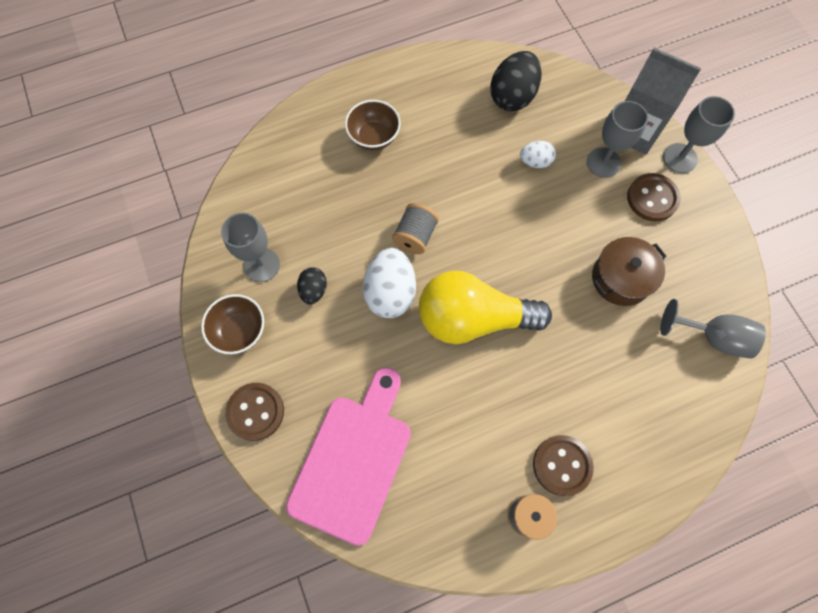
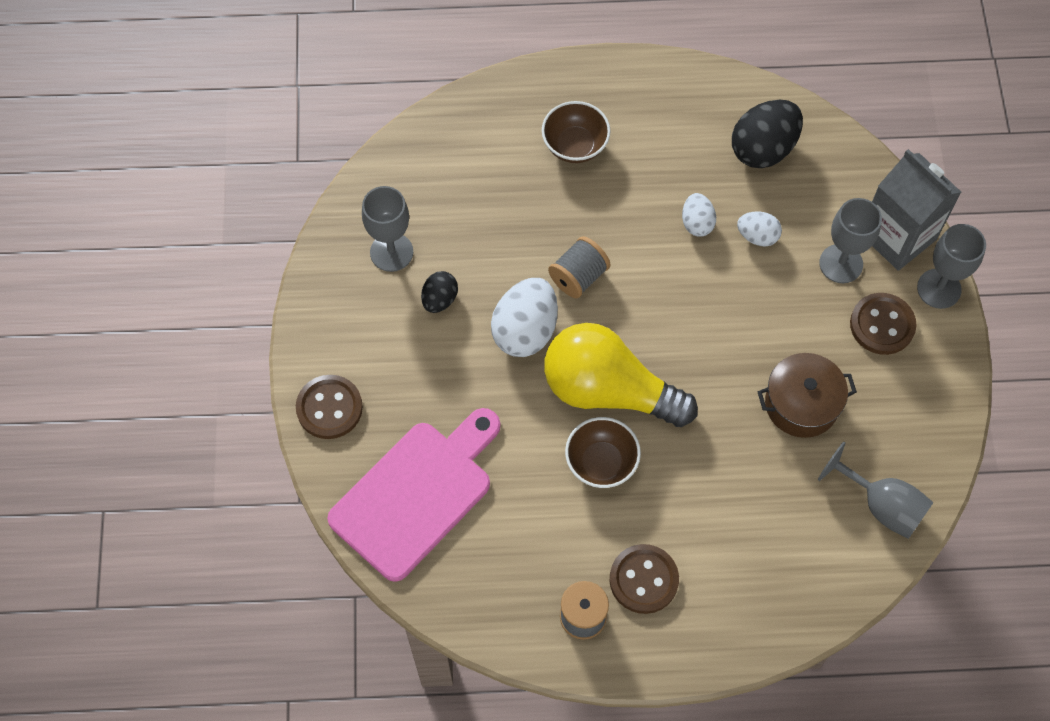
camera: 20 degrees right, 5 degrees down
brown bowl [201,294,264,354] -> brown bowl moved to [565,417,641,488]
none -> white egg [682,193,716,237]

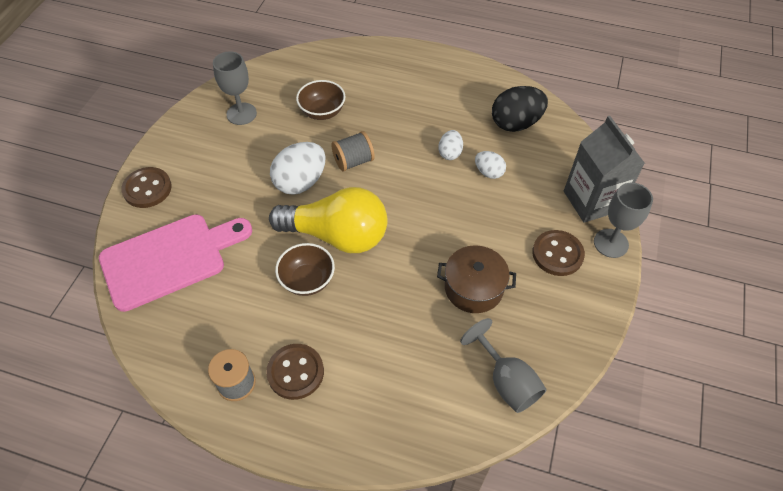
camera: 20 degrees right, 10 degrees down
black egg [421,271,458,313] -> none
brown bowl [542,101,611,163] -> brown bowl moved to [296,80,346,120]
yellow light bulb [544,323,698,427] -> yellow light bulb turned 150 degrees clockwise [269,187,388,253]
grey goblet [819,198,882,283] -> none

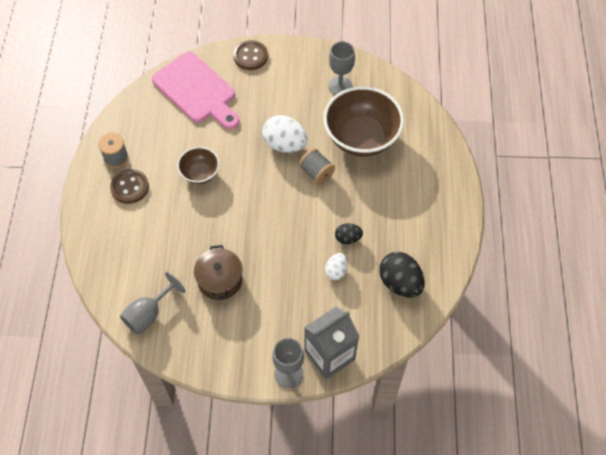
camera: 75 degrees right, 5 degrees up
yellow light bulb [269,187,388,253] -> none
brown bowl [296,80,346,120] -> brown bowl [323,86,404,157], size x1.92
white egg [438,130,463,160] -> black egg [335,223,363,244]
brown button [532,230,585,276] -> none

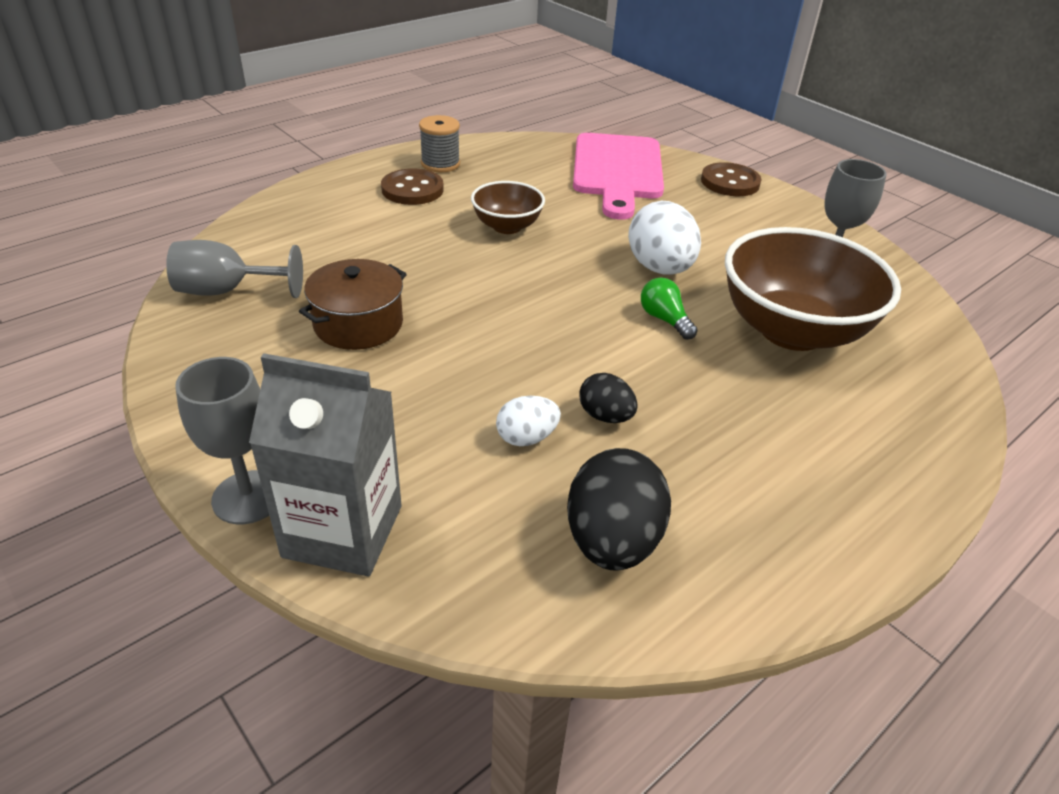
camera: 45 degrees right, 20 degrees down
grey spool [299,148,335,185] -> green light bulb [641,278,698,340]

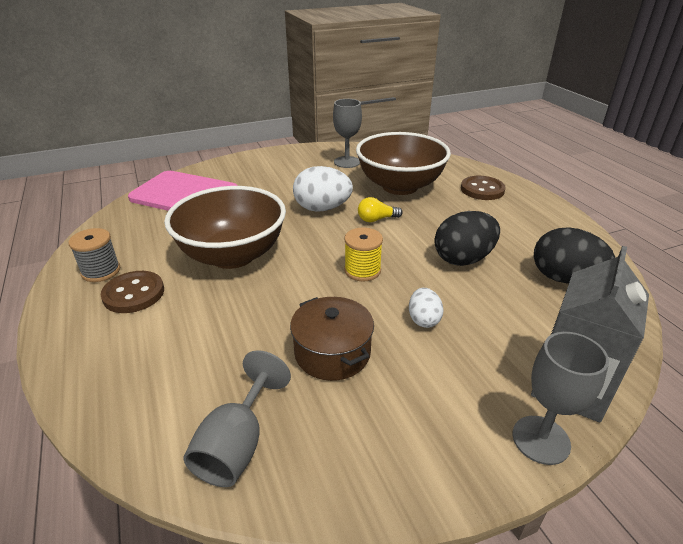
camera: 70 degrees left, 5 degrees down
brown bowl [471,181,545,234] -> brown bowl [164,186,286,269], size x1.92
white egg [496,396,561,446] -> white egg moved to [409,288,443,328]
black egg [579,373,638,423] -> black egg [434,211,500,266], size x1.80
green light bulb [641,278,698,340] -> yellow light bulb [358,197,403,222]
brown button [701,162,762,196] -> brown button moved to [461,176,506,200]
none -> yellow spool [344,228,383,282]

